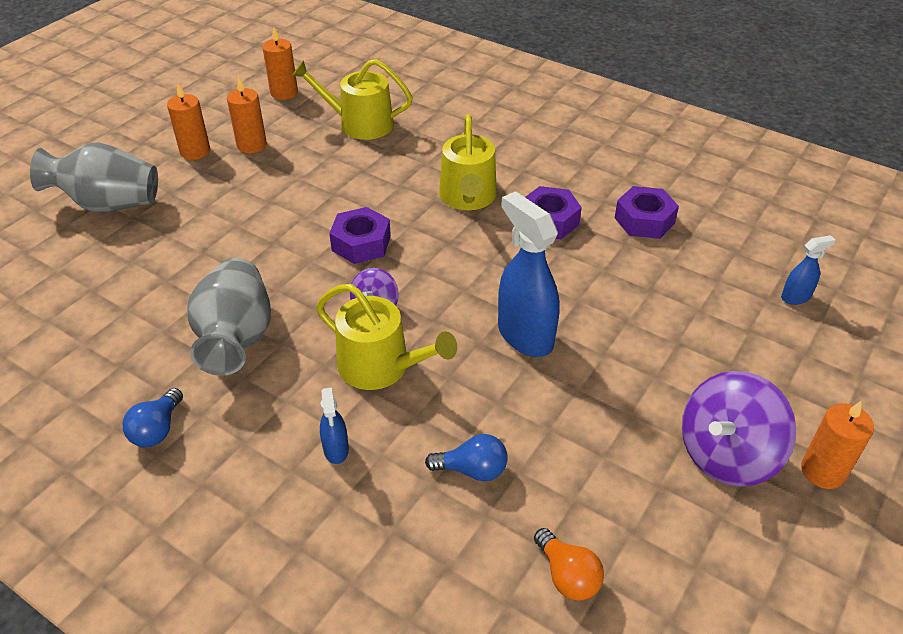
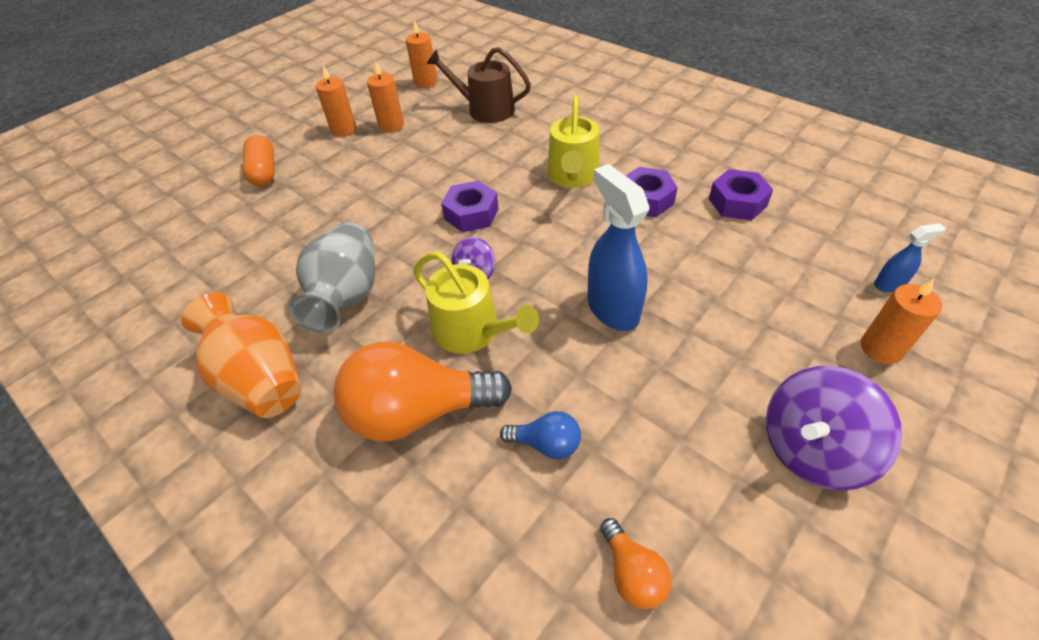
camera: 10 degrees right, 5 degrees up
grey vase [30,142,158,212] -> orange capsule [242,135,274,186]
blue light bulb [123,388,183,447] -> orange vase [181,292,302,418]
yellow watering can [292,59,413,140] -> brown watering can [426,47,531,123]
blue spray bottle [320,387,349,464] -> orange light bulb [333,341,512,441]
orange candle [801,401,874,489] -> orange candle moved to [861,279,942,364]

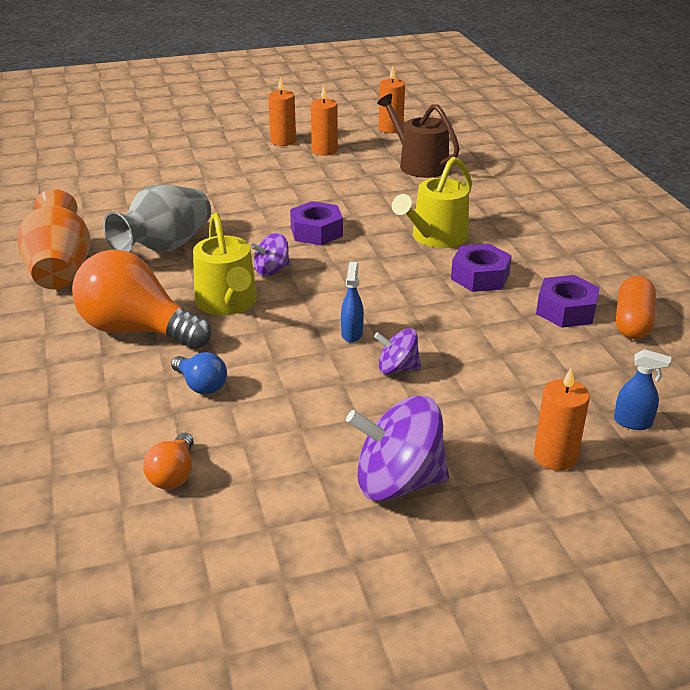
camera: 30 degrees right, 15 degrees down
orange capsule [242,135,274,186] -> orange capsule moved to [616,276,656,339]
blue spray bottle [587,164,650,331] -> blue spray bottle [341,262,364,343], size x0.49
none -> purple spinning top [374,328,421,374]

